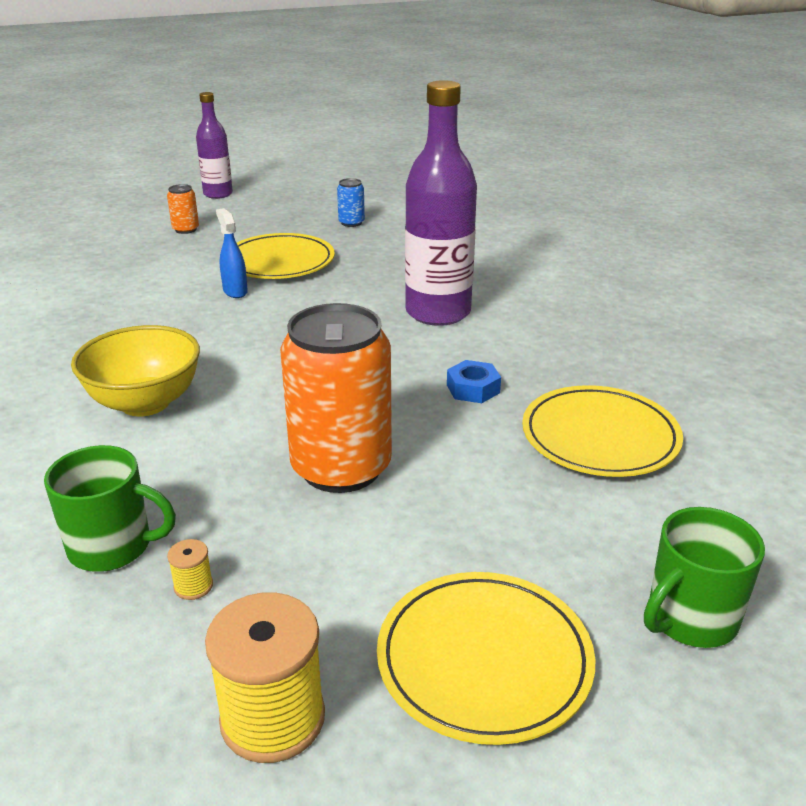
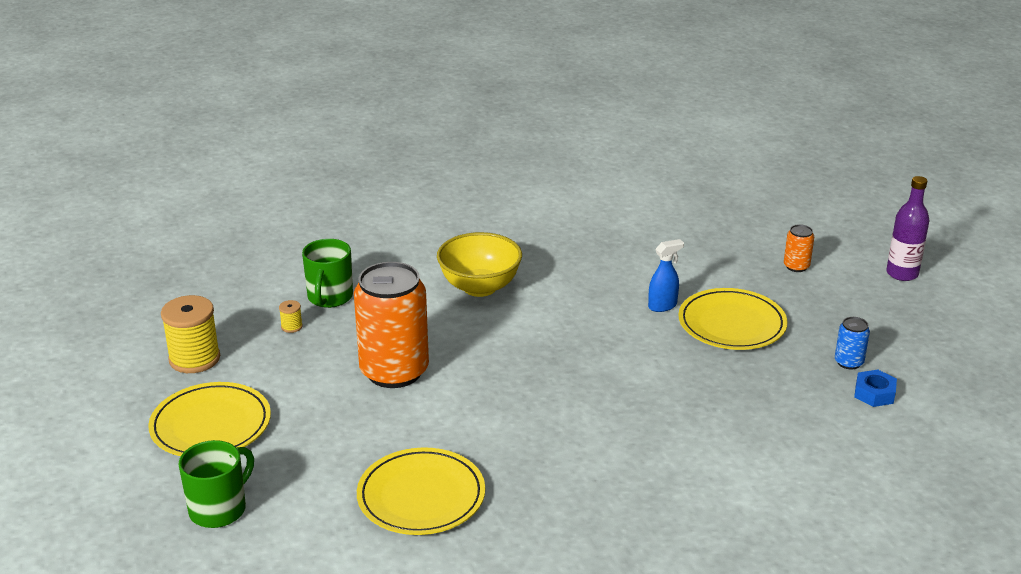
camera: 90 degrees right, 0 degrees up
purple bottle [405,80,477,326] -> none
blue nut [447,360,501,403] -> blue nut moved to [854,370,897,407]
green mug [644,507,765,648] -> green mug turned 75 degrees clockwise [178,440,254,528]

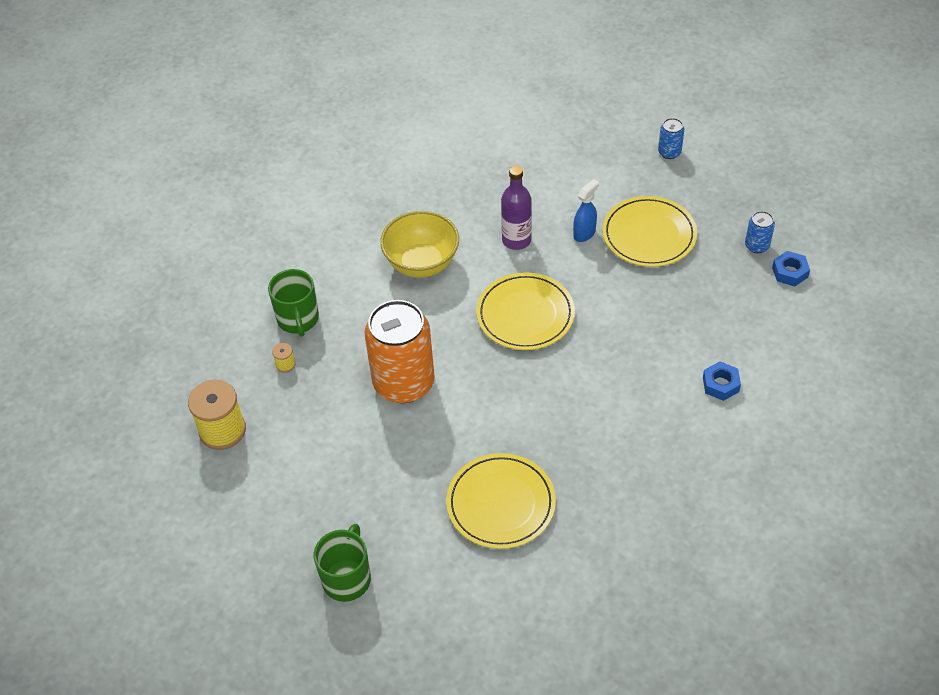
camera: 20 degrees left, 20 degrees up
yellow plate [148,382,271,456] -> yellow plate moved to [476,272,575,350]
orange can [784,224,814,272] -> blue can [658,118,684,159]
purple bottle [886,176,929,281] -> purple bottle moved to [501,166,532,250]
none -> blue nut [703,361,741,401]

